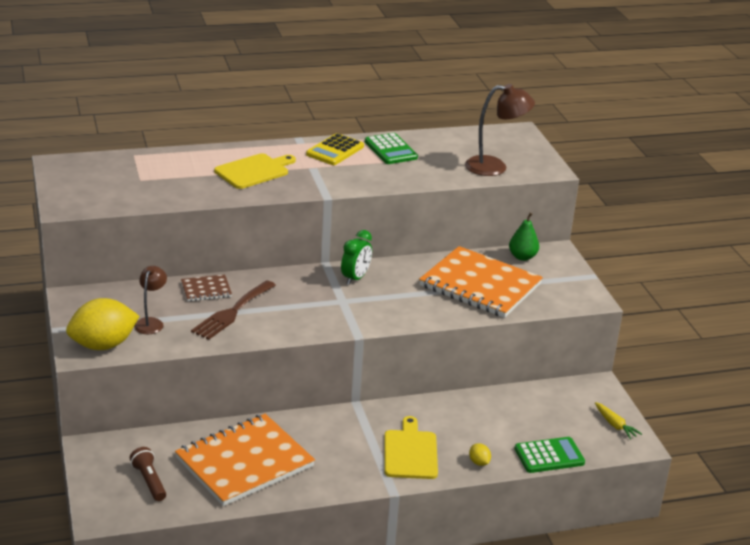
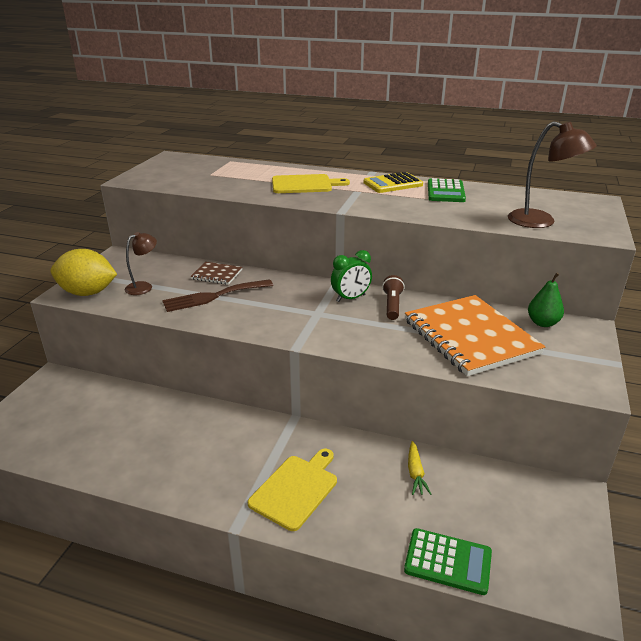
camera: 35 degrees right, 0 degrees up
brown flashlight [130,447,166,501] -> brown flashlight moved to [382,275,405,320]
orange notebook [175,414,315,506] -> none
yellow lemon [469,443,491,466] -> none
yellow carrot [595,402,642,440] -> yellow carrot moved to [408,441,431,495]

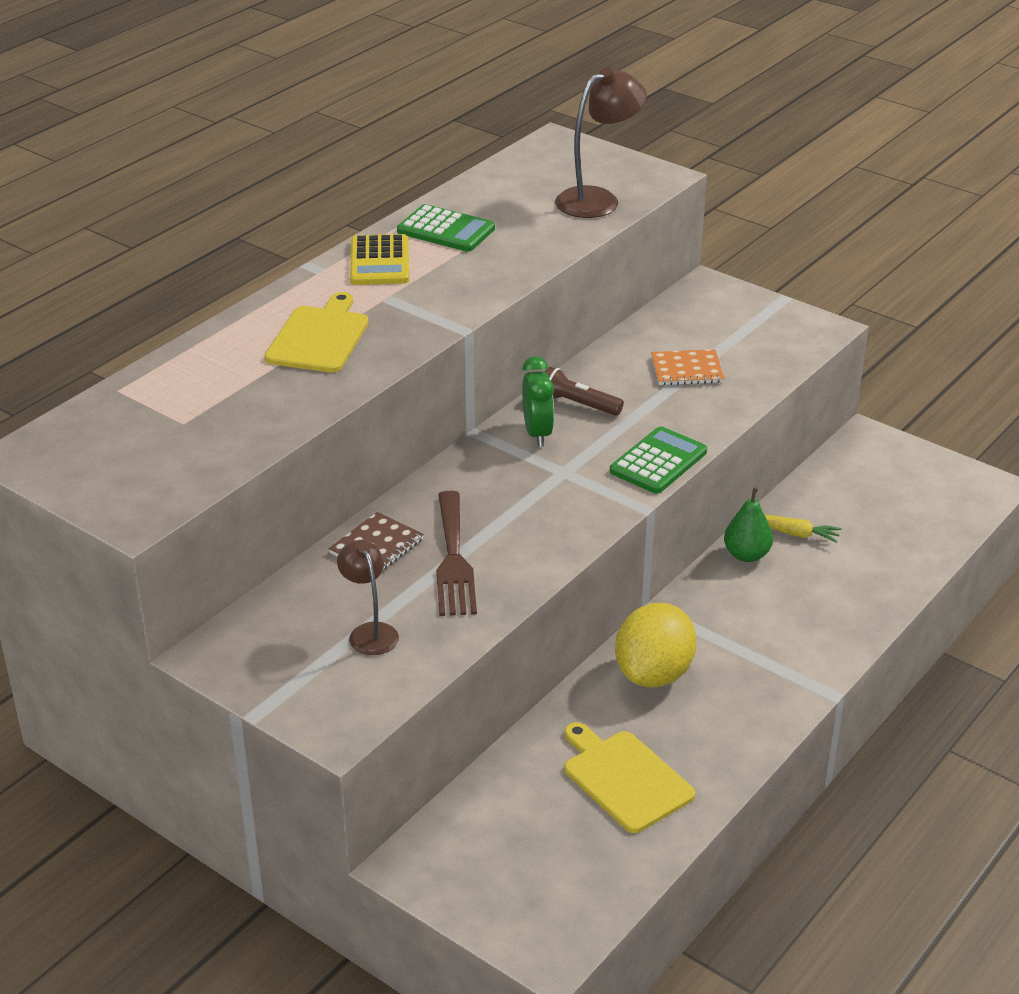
camera: 70 degrees left, 5 degrees up
yellow lemon [51,249,117,296] -> yellow lemon moved to [615,603,697,688]
yellow cutting board [248,449,337,531] -> yellow cutting board moved to [564,722,695,833]
green calculator [404,528,492,595] -> green calculator moved to [610,426,707,494]
orange notebook [405,295,545,376] -> orange notebook [651,349,725,385], size x0.45
green pear [528,272,564,327] -> green pear moved to [724,488,773,562]

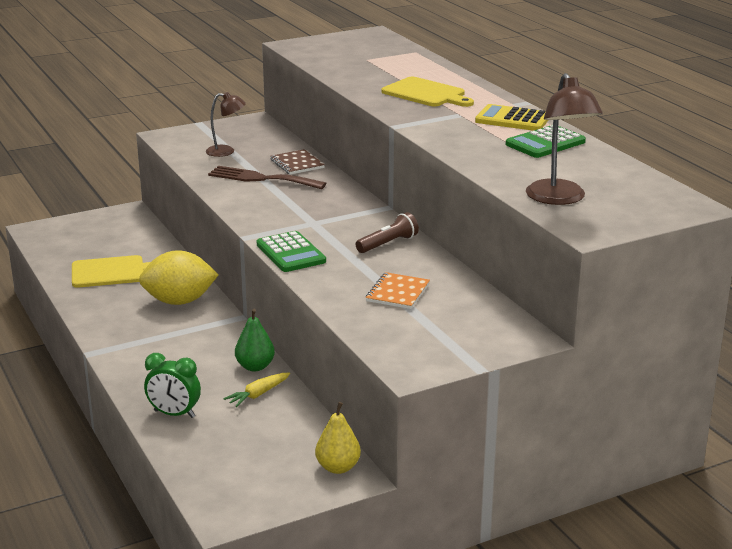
camera: 115 degrees right, 10 degrees down
green clock [522,356,554,447] -> green clock moved to [144,353,201,418]
yellow lemon [615,603,697,688] -> yellow lemon turned 60 degrees counterclockwise [139,250,219,305]
none -> yellow pear [315,402,361,474]

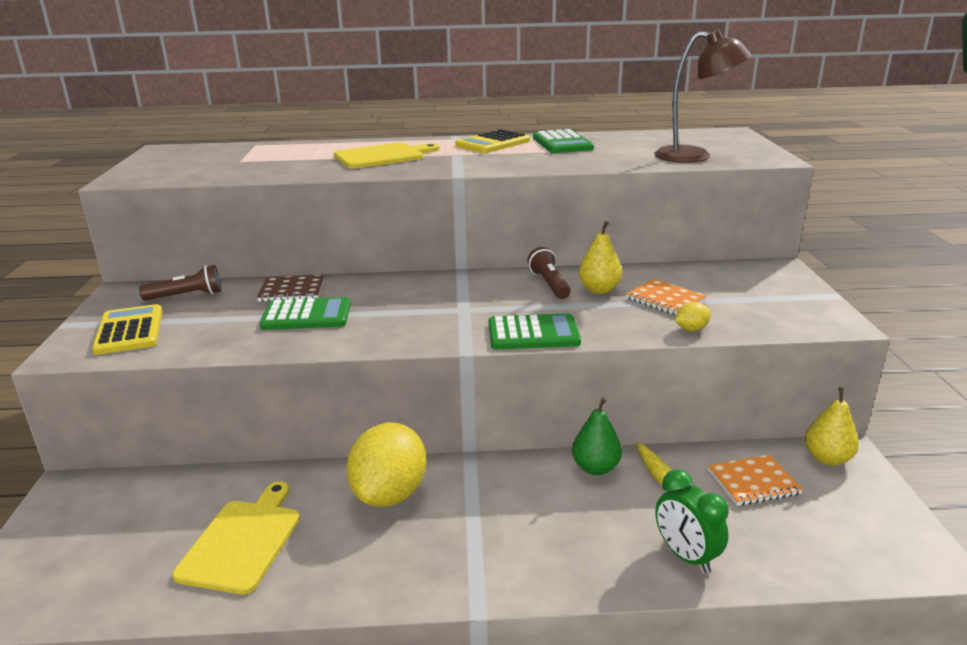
camera: 65 degrees left, 0 degrees up
green clock [144,353,201,418] -> green clock turned 105 degrees clockwise [655,469,729,573]
brown lamp [206,92,246,157] -> none
brown fork [208,166,326,189] -> green calculator [260,297,351,330]
none -> yellow calculator [92,304,163,355]
none -> brown flashlight [139,265,221,301]
none -> yellow pear [579,221,622,294]
none -> yellow lemon [675,302,711,331]
none -> orange notebook [708,454,803,506]

